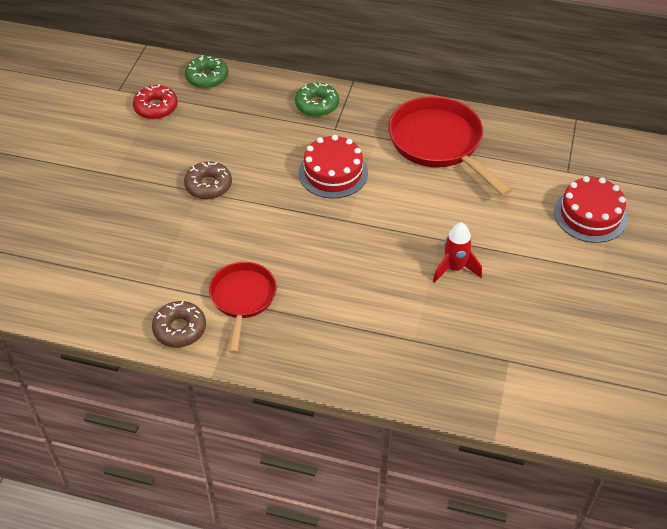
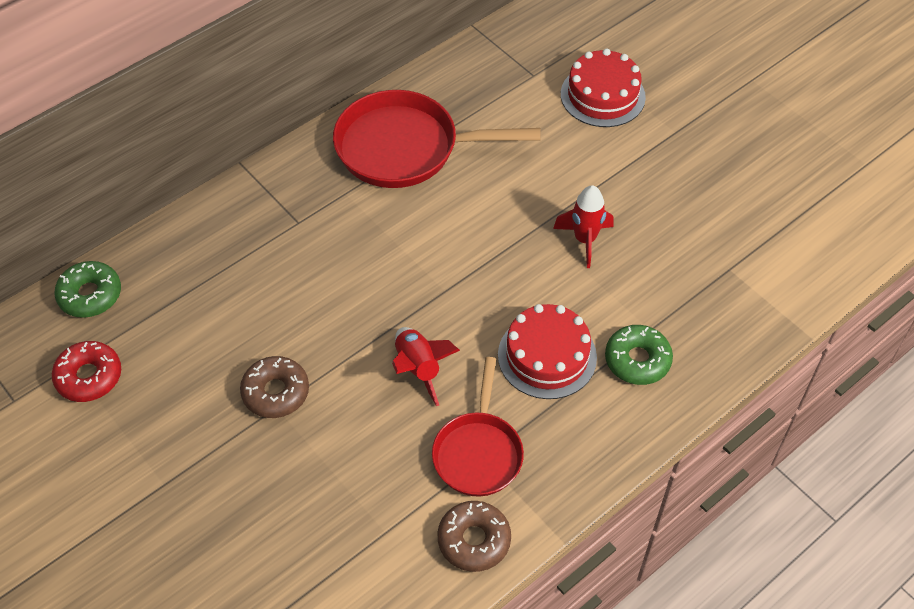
camera: 55 degrees left, 5 degrees up
red pan [209,262,277,353] -> red pan turned 120 degrees counterclockwise [432,357,524,497]
green donut [295,83,339,117] -> green donut moved to [605,325,673,385]
red cake [299,135,368,199] -> red cake moved to [498,304,597,399]
none -> red rocket [392,327,460,406]

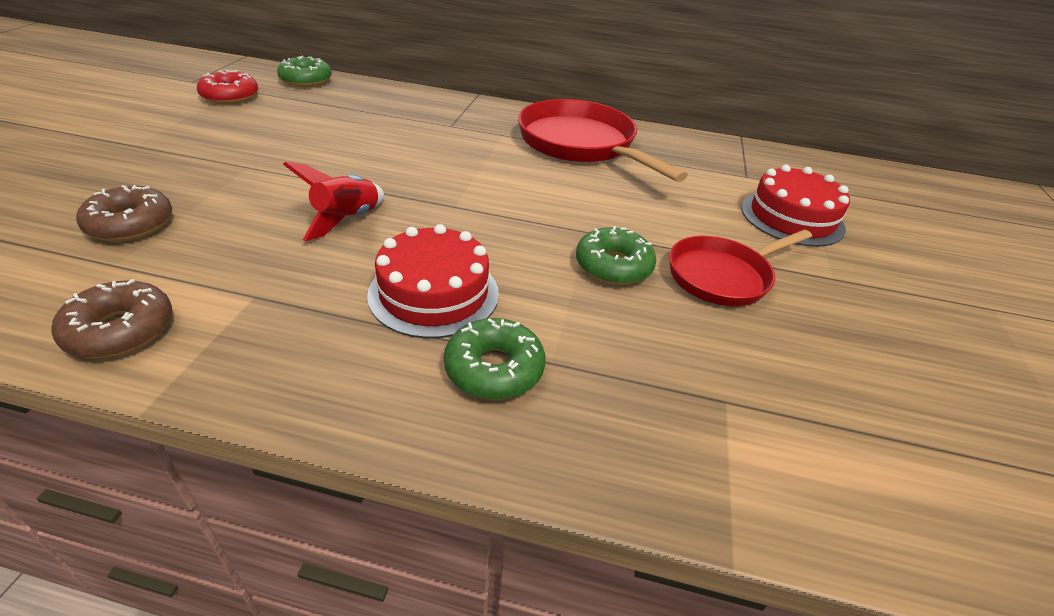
camera: 50 degrees right, 15 degrees down
brown donut [240,356,309,418] -> brown donut moved to [76,185,172,241]
red pan [432,357,524,497] -> red pan moved to [669,229,812,306]
red rocket [553,185,614,268] -> green donut [576,226,656,285]

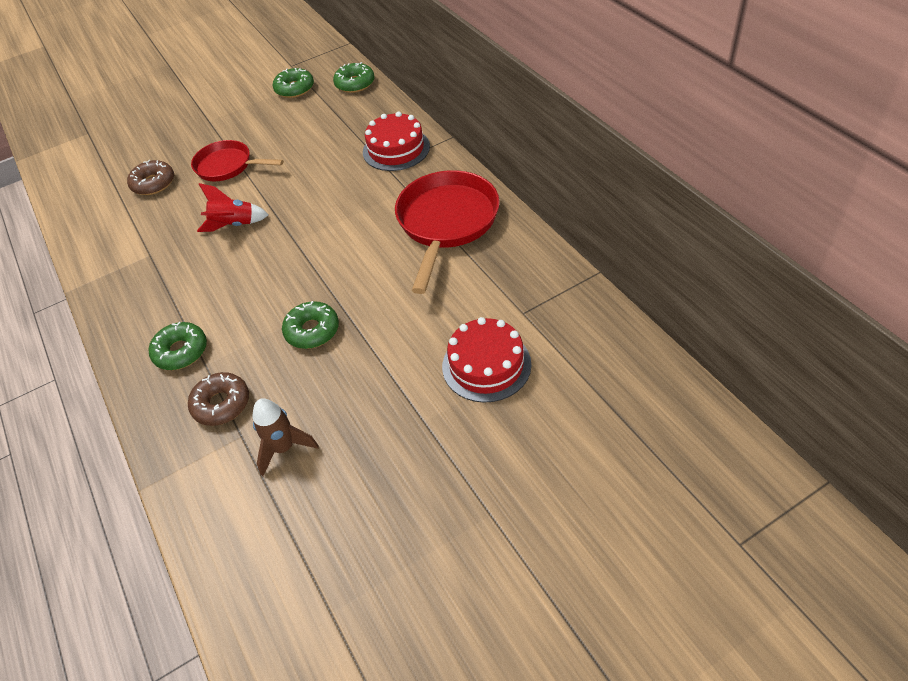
camera: 55 degrees right, 10 degrees up
brown donut [51,279,172,358] -> brown donut moved to [188,372,249,426]
red donut [197,70,258,104] -> green donut [273,68,314,98]
red cake [367,224,499,338] -> red cake moved to [363,111,430,171]
red pan [669,229,812,306] -> red pan moved to [191,140,284,182]
none -> brown rocket [252,398,319,476]

